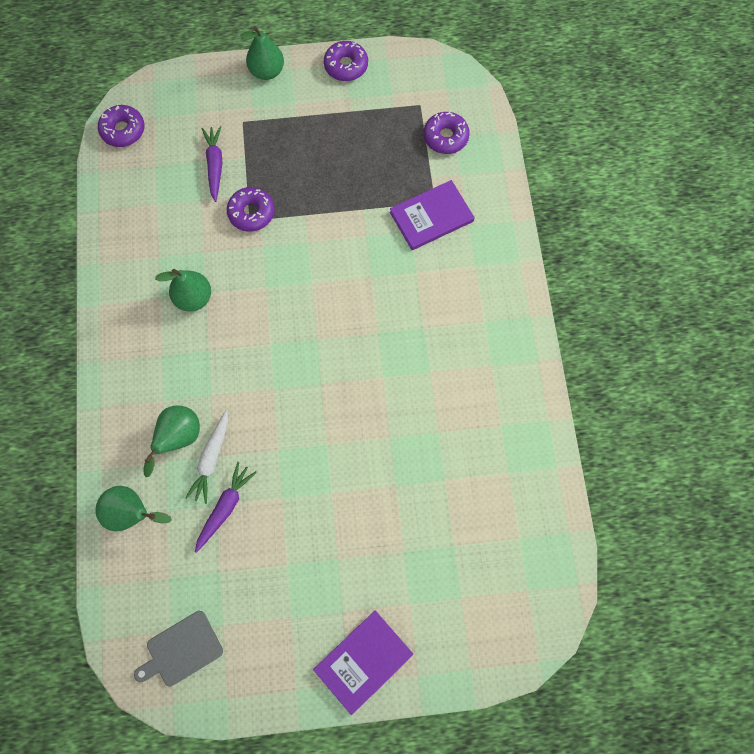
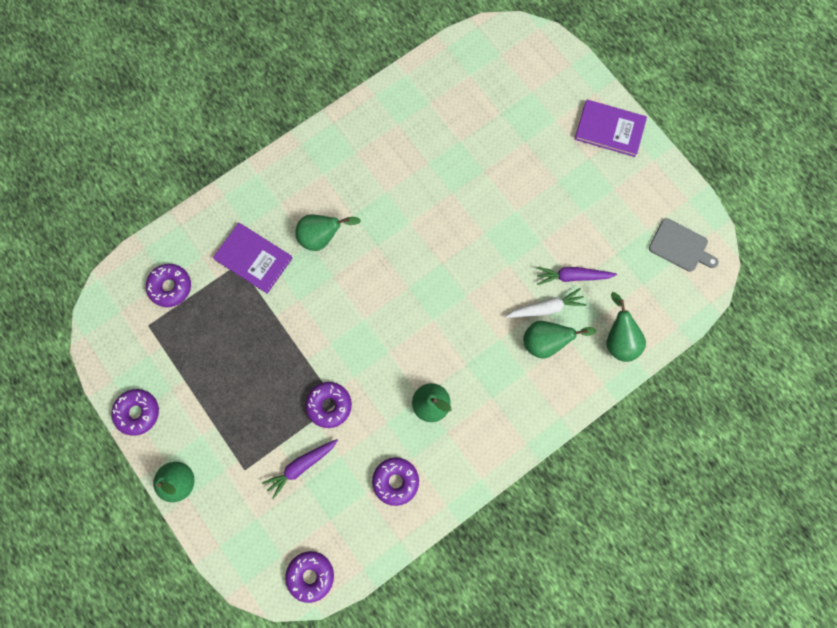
camera: 120 degrees left, 5 degrees up
none -> green pear [295,214,361,251]
none -> purple donut [372,457,419,506]

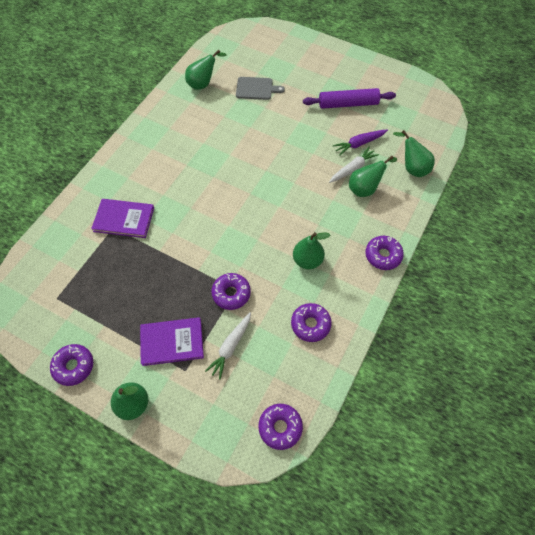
camera: 25 degrees left, 15 degrees down
purple donut [146,264,191,307] -> purple donut moved to [365,236,404,270]
purple carrot [262,439,338,499] -> white carrot [205,312,251,379]
green pear [295,214,361,251] -> green pear moved to [185,50,227,90]
purple book [575,100,647,157] -> purple book moved to [140,317,204,366]
grey cutting board [649,218,719,272] -> grey cutting board moved to [236,77,285,100]
none -> purple rolling pin [303,88,396,109]

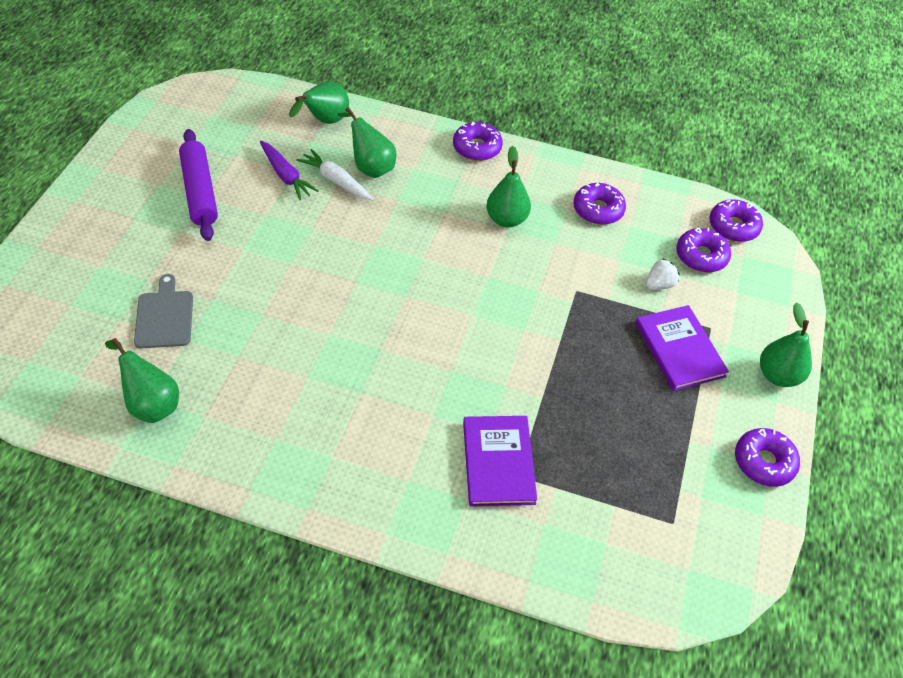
camera: 105 degrees left, 10 degrees down
white carrot [205,312,251,379] -> white strawberry [646,258,680,290]
purple donut [211,273,251,310] -> purple donut moved to [676,228,731,272]

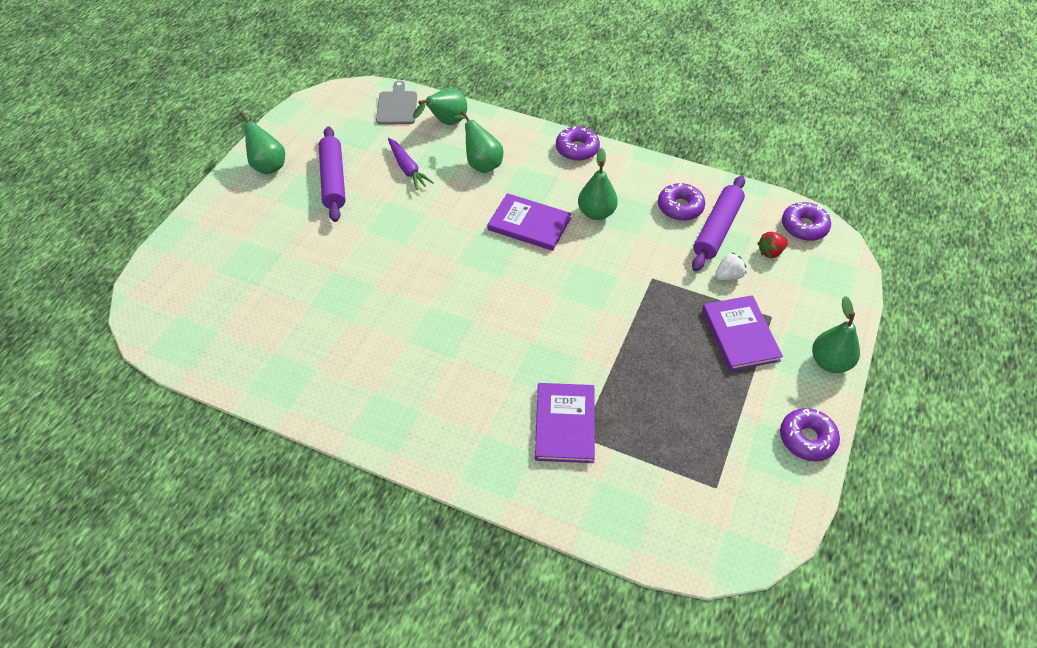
camera: 10 degrees right, 0 degrees up
green pear [105,338,179,423] -> green pear moved to [237,112,285,174]
grey cutting board [134,274,193,348] -> grey cutting board moved to [376,81,417,125]
white carrot [296,149,373,200] -> none
purple donut [676,228,731,272] -> red strawberry [757,232,788,258]
none -> purple book [487,193,571,251]
none -> purple rolling pin [692,176,745,271]

